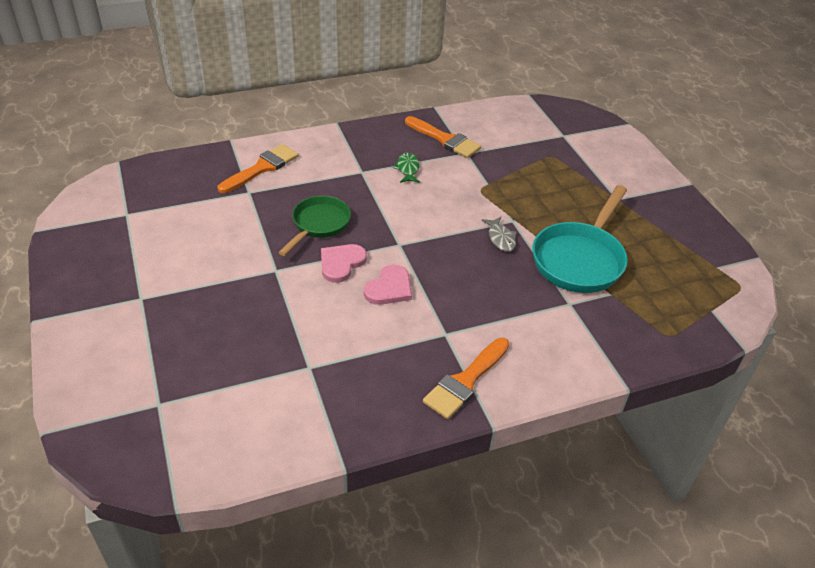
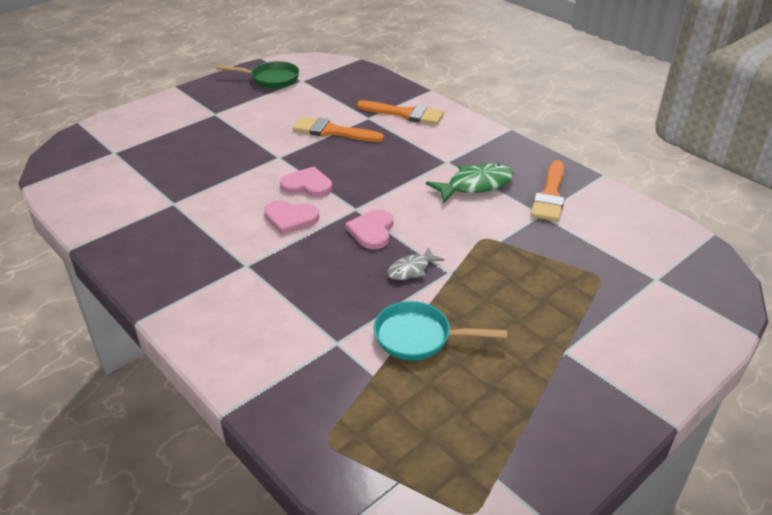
camera: 70 degrees right, 5 degrees down
green pan [278,196,351,256] -> green pan moved to [216,61,299,89]
green fish [393,152,420,183] -> green fish [426,163,514,203], size x1.68
orange brush [423,338,509,419] -> orange brush moved to [293,116,384,142]
turquoise pan [533,185,628,293] -> turquoise pan [374,301,507,361], size x0.64
none -> pink heart [345,209,393,249]

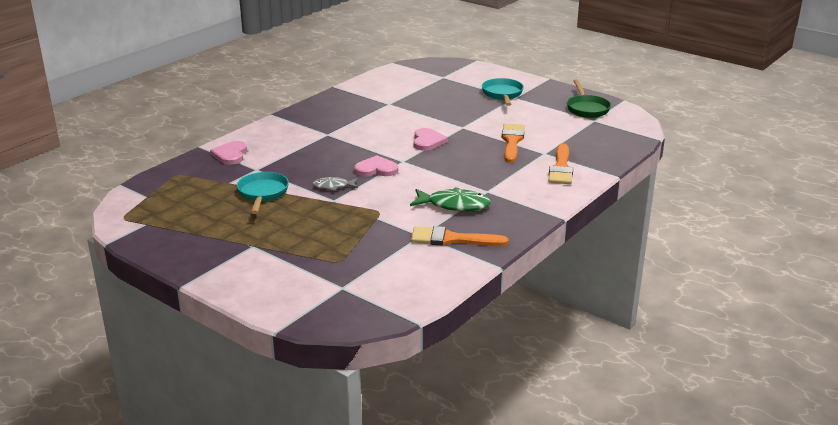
camera: 80 degrees right, 10 degrees down
pink heart [264,201,319,235] -> pink heart moved to [210,141,247,165]
grey fish [387,248,444,280] -> grey fish turned 45 degrees counterclockwise [312,177,358,191]
green fish [426,163,514,203] -> green fish turned 45 degrees counterclockwise [410,187,491,211]
none -> turquoise pan [482,78,524,106]

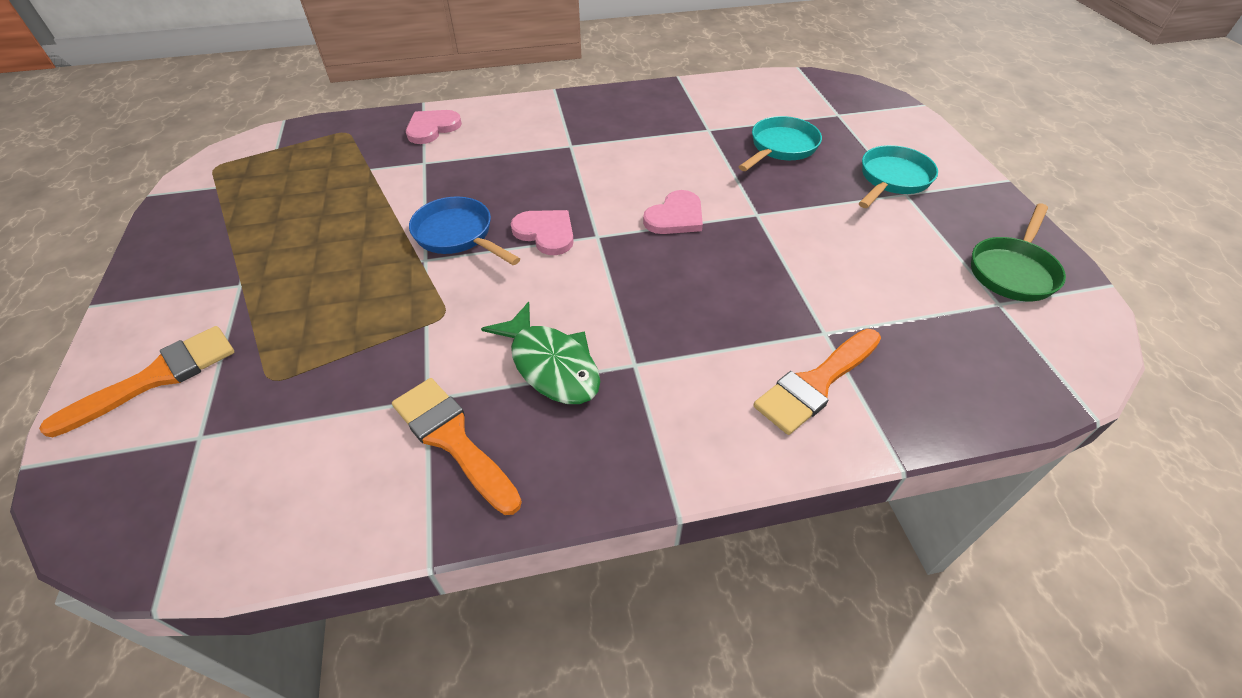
camera: 40 degrees right, 20 degrees up
turquoise pan [237,172,289,214] -> turquoise pan moved to [739,116,822,171]
grey fish [312,177,358,191] -> blue pan [409,197,520,265]
orange brush [502,124,524,163] -> orange brush moved to [39,326,234,437]

